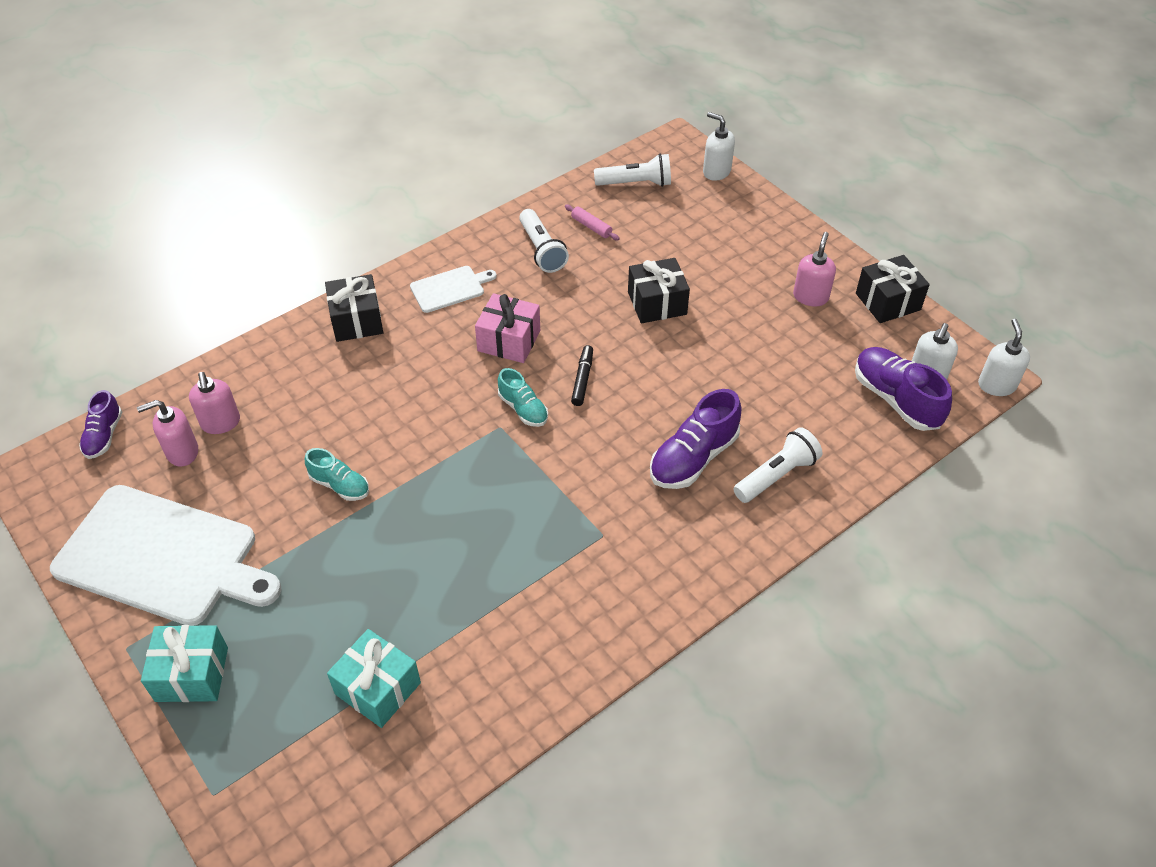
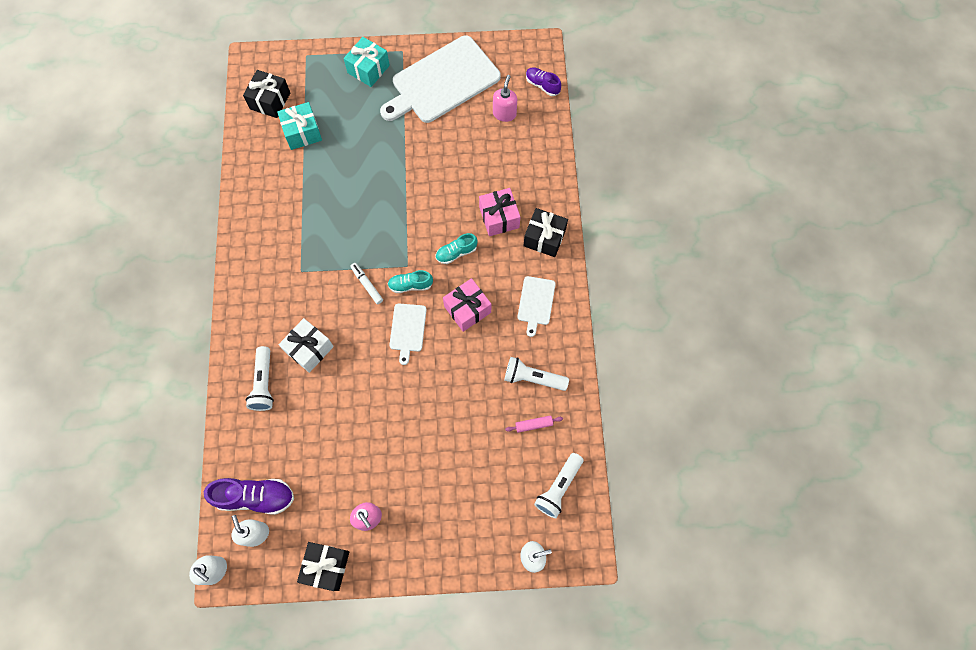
camera: 125 degrees right, 20 degrees up
pink soap dispenser [189,372,240,434] -> none
turquoise shoe [305,448,369,501] -> turquoise shoe moved to [436,233,478,264]
black marker [571,345,593,406] -> white cutting board [389,303,427,365]
black gift [628,258,690,323] -> black gift moved to [243,70,290,118]
purple shoe [650,389,742,489] -> white gift [279,318,334,373]
none -> white marker [350,263,383,304]
none -> pink gift [479,188,520,236]

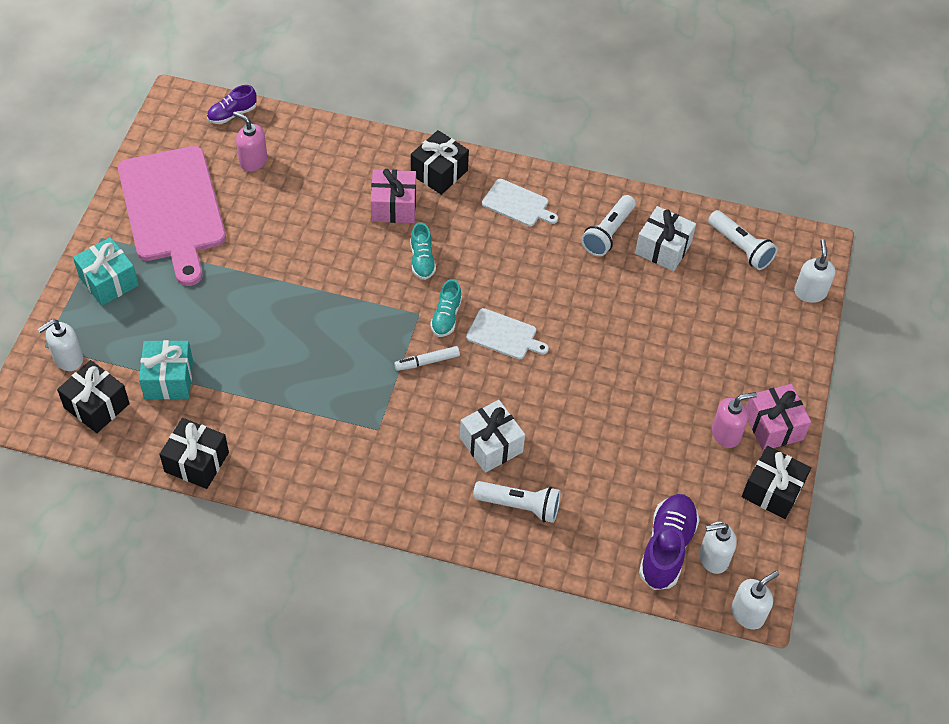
camera: 75 degrees left, 15 degrees down
white cutting board [380,35,501,123] -> pink cutting board [118,146,226,286]
pink gift [443,278,491,332] -> pink gift moved to [746,384,811,451]
pink rolling pin [505,416,563,433] -> white gift [635,206,696,271]
none -> white soap dispenser [38,319,83,371]
none -> black gift [159,418,229,489]

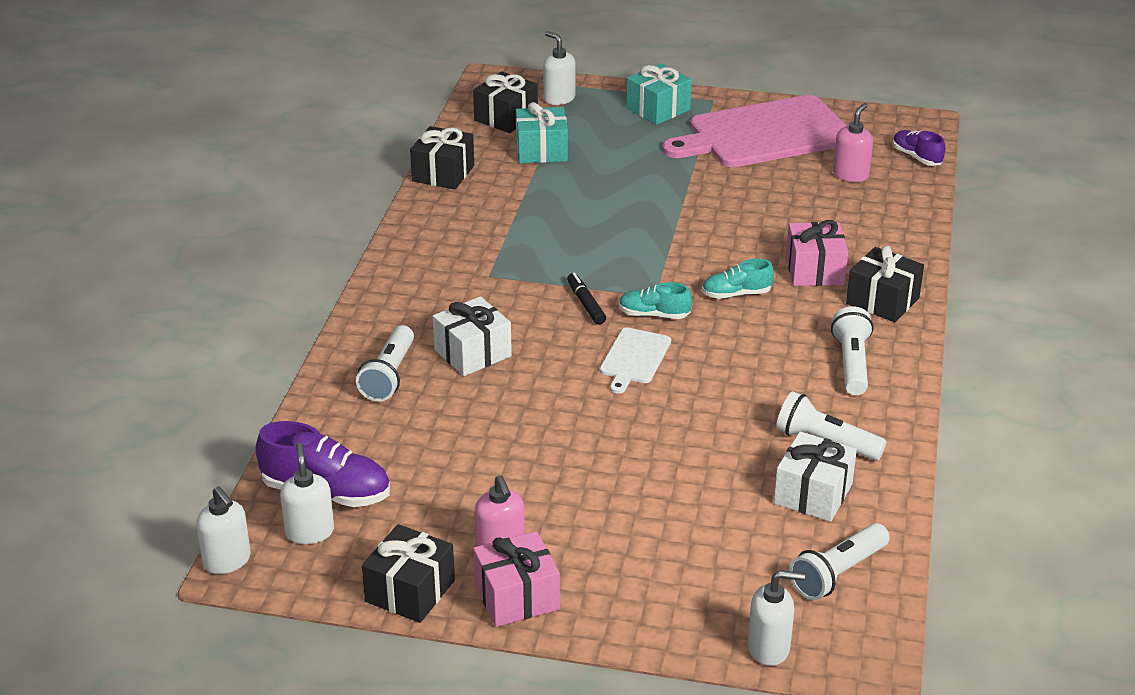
camera: 90 degrees right, 20 degrees down
white marker [394,346,460,371] -> black marker [567,273,606,325]
white cutting board [482,179,558,226] -> white flashlight [831,306,873,395]

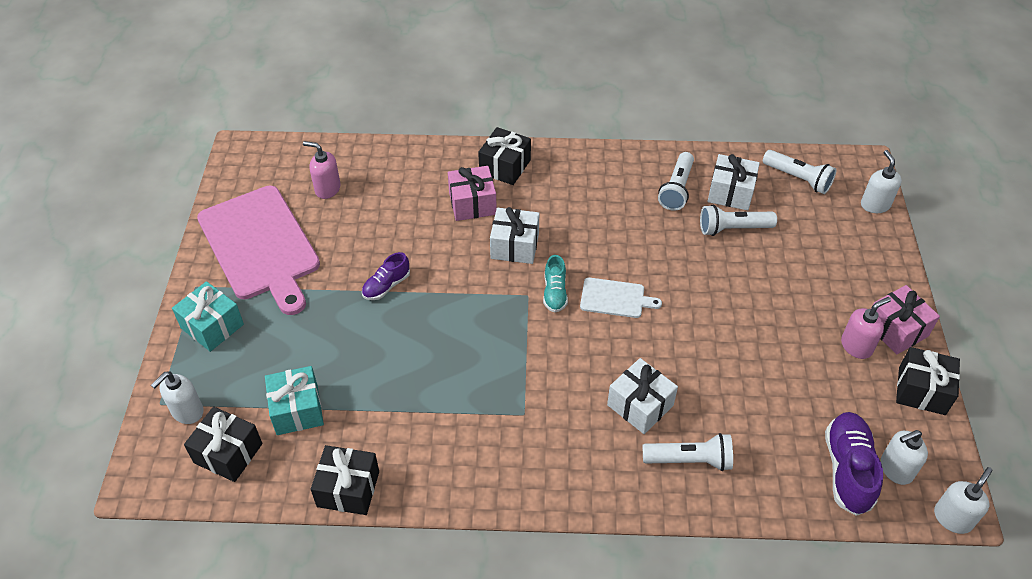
camera: 100 degrees left, 15 degrees up
black marker [567,273,606,325] -> none
turquoise shoe [702,259,774,299] -> white gift [490,207,539,264]
white flashlight [831,306,873,395] -> white flashlight moved to [700,205,777,236]
purple shoe [893,130,945,166] -> purple shoe moved to [362,252,410,300]

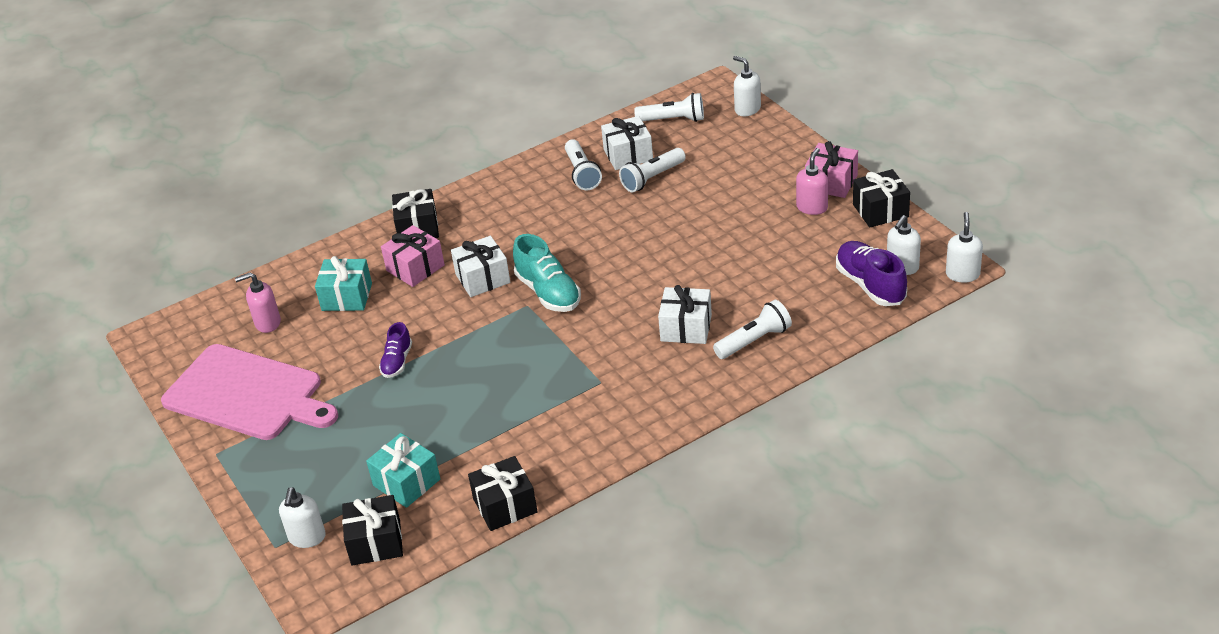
camera: 30 degrees left, 10 degrees down
turquoise gift [172,281,244,352] -> turquoise gift moved to [315,256,372,311]
turquoise shoe [543,255,568,312] -> turquoise shoe [513,234,581,312], size x1.67
white cutting board [580,278,662,318] -> none

